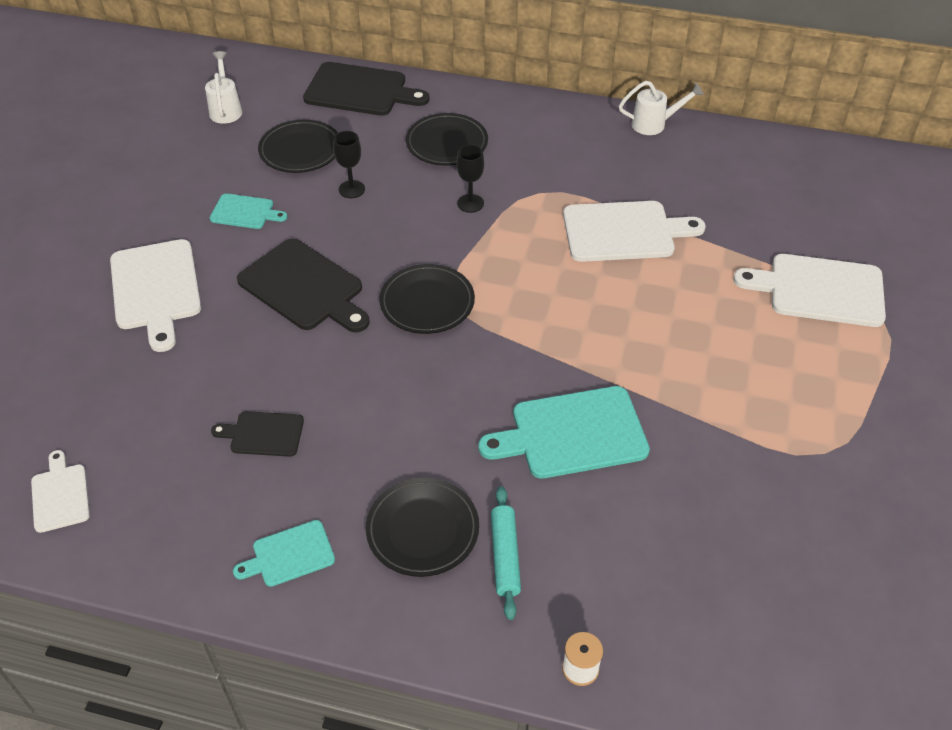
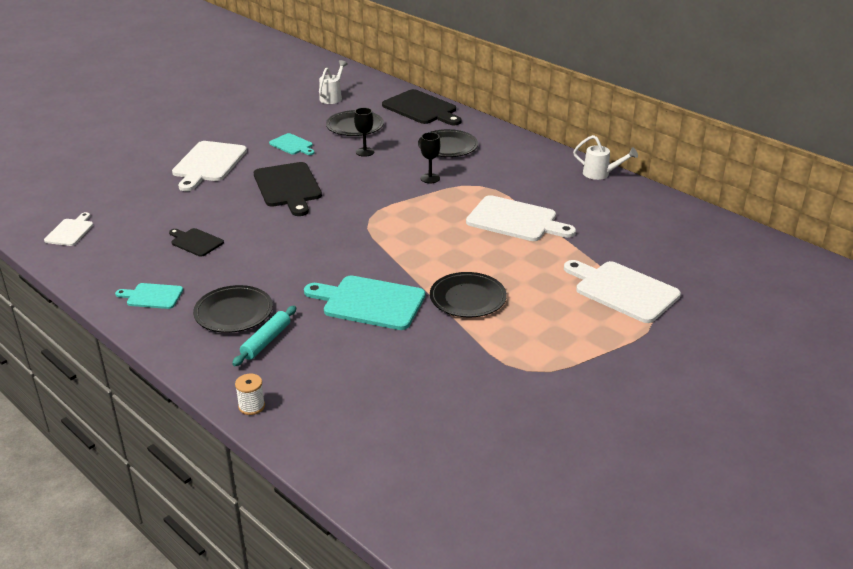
camera: 30 degrees right, 15 degrees down
black plate [379,264,475,334] -> black plate moved to [430,272,507,317]

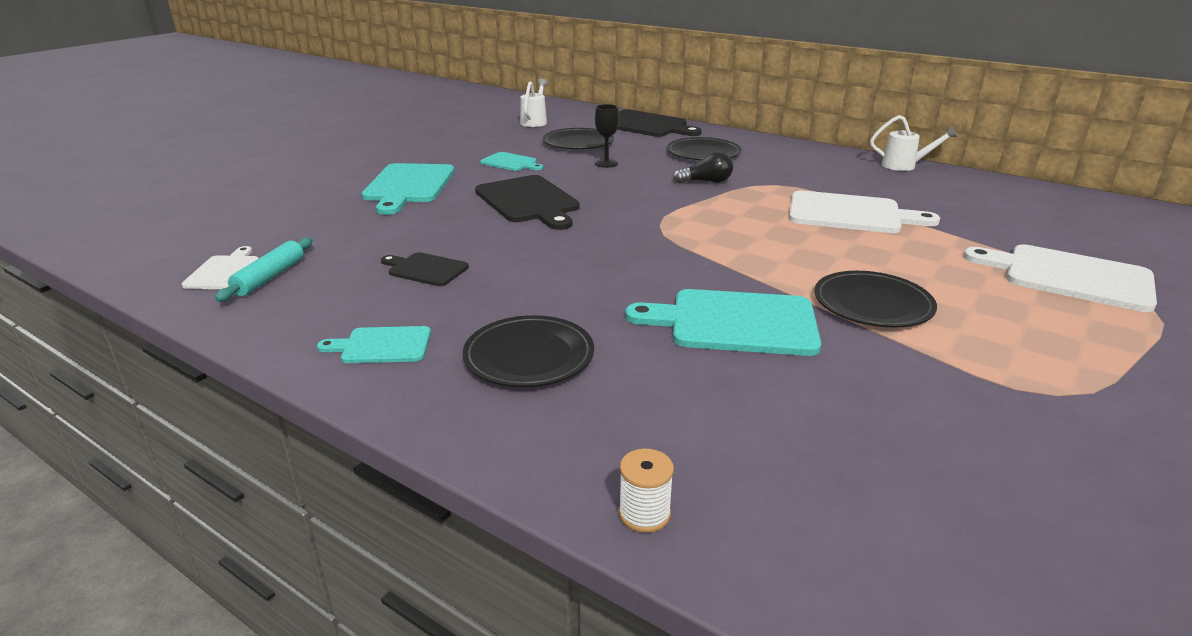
camera: 10 degrees left, 5 degrees down
white cutting board [172,141,247,191] -> turquoise cutting board [361,163,455,215]
turquoise rolling pin [232,306,296,366] -> turquoise rolling pin moved to [215,238,312,302]
black goblet [420,132,440,183] -> black light bulb [673,151,733,183]

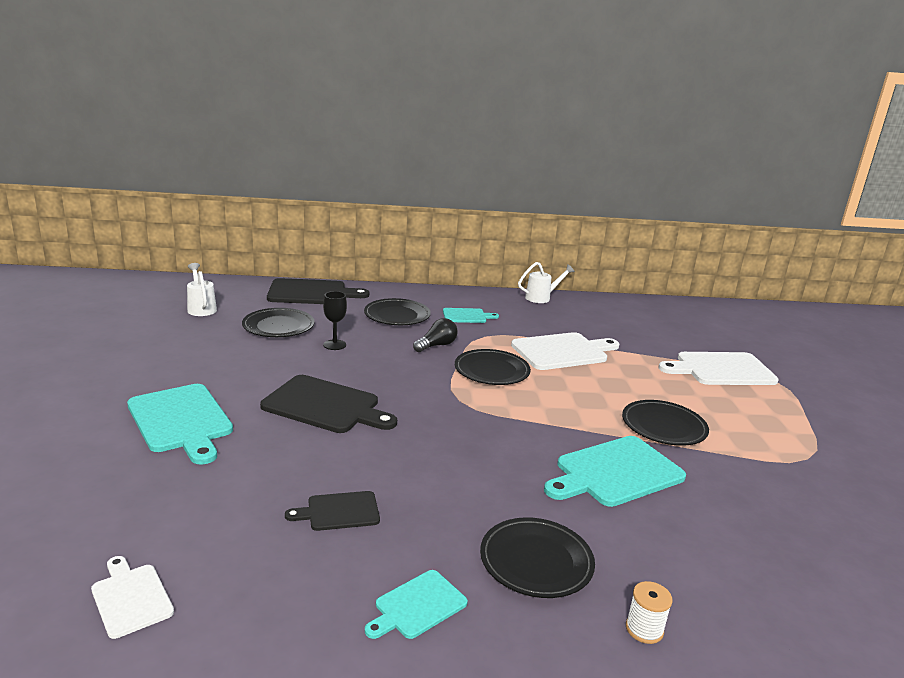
camera: 40 degrees left, 5 degrees down
turquoise rolling pin [215,238,312,302] -> none
turquoise cutting board [480,152,543,171] -> turquoise cutting board moved to [443,308,499,323]
white spool [619,449,674,533] -> white spool moved to [626,581,673,644]
none -> black plate [455,349,531,385]

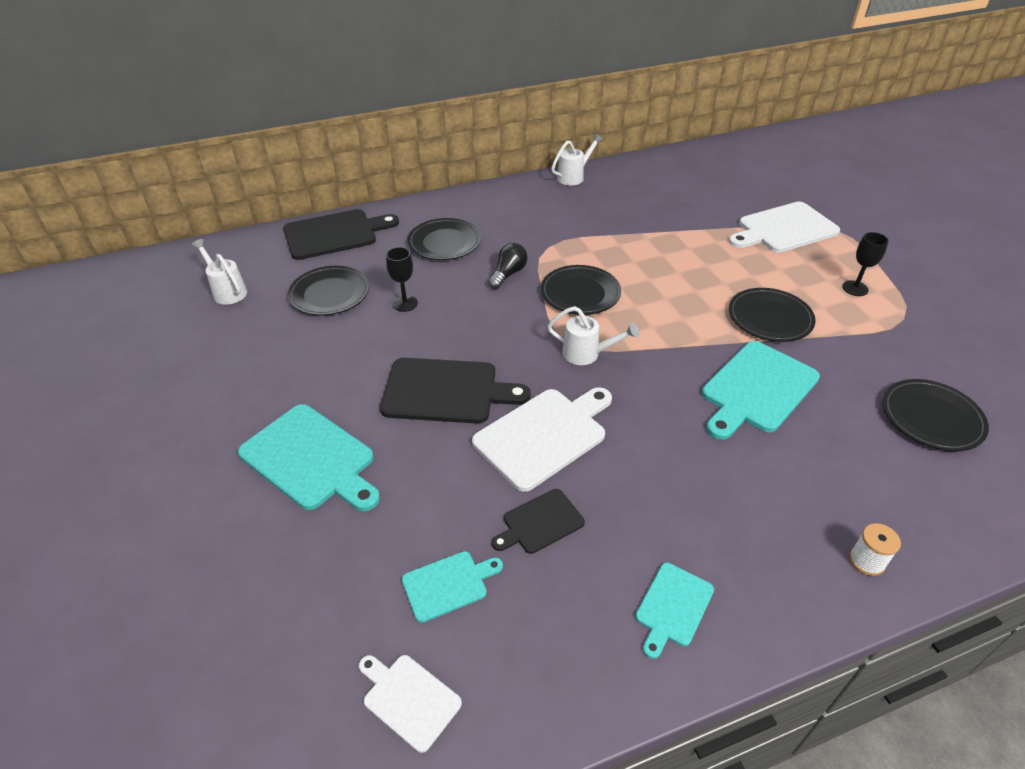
camera: 15 degrees left, 20 degrees up
turquoise cutting board [443,308,499,323] -> turquoise cutting board moved to [402,551,503,623]
black plate [480,517,595,598] -> black plate moved to [883,379,989,451]
white cutting board [511,332,619,370] -> white cutting board moved to [472,387,612,492]
none -> white watering can [547,306,639,365]
none -> black goblet [842,232,889,296]

